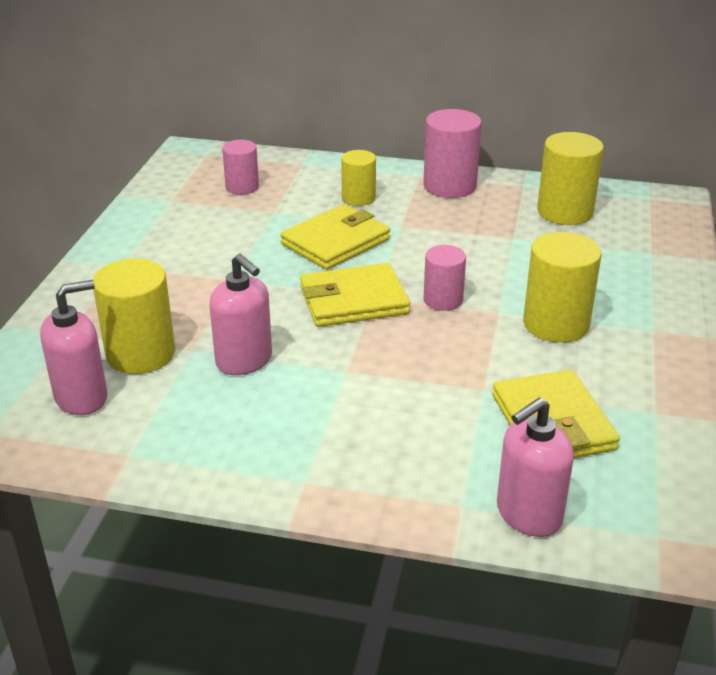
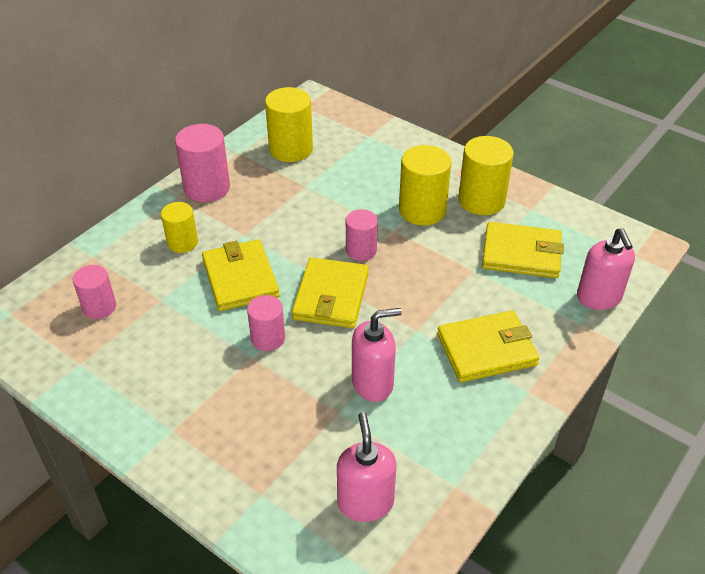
camera: 65 degrees left, 10 degrees up
yellow cylinder [93,259,175,374] -> yellow cylinder moved to [459,136,514,215]
none -> pink cylinder [247,295,285,351]
none -> yellow wallet [437,310,540,382]

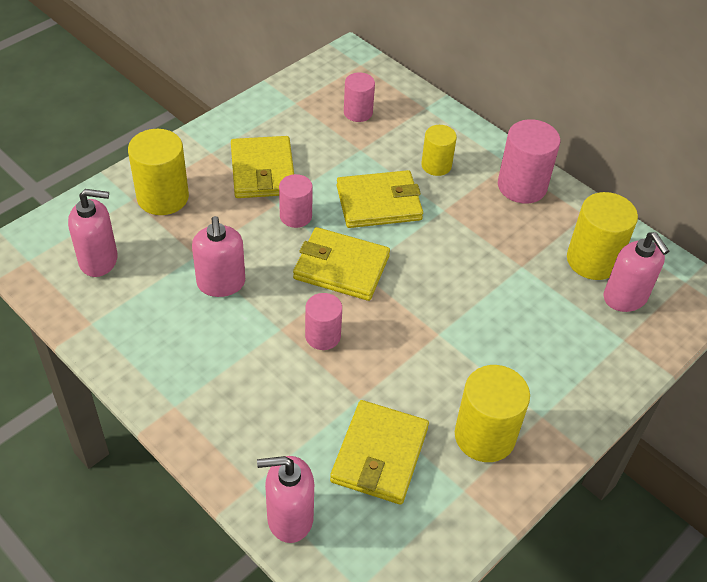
camera: 95 degrees right, 5 degrees up
pink cylinder [346,209,378,261] -> pink cylinder moved to [305,293,342,350]
yellow cylinder [399,145,451,225] -> yellow cylinder moved to [128,129,189,215]
yellow wallet [437,310,540,382] -> yellow wallet moved to [231,136,294,198]
none -> pink soap dispenser [603,232,669,312]

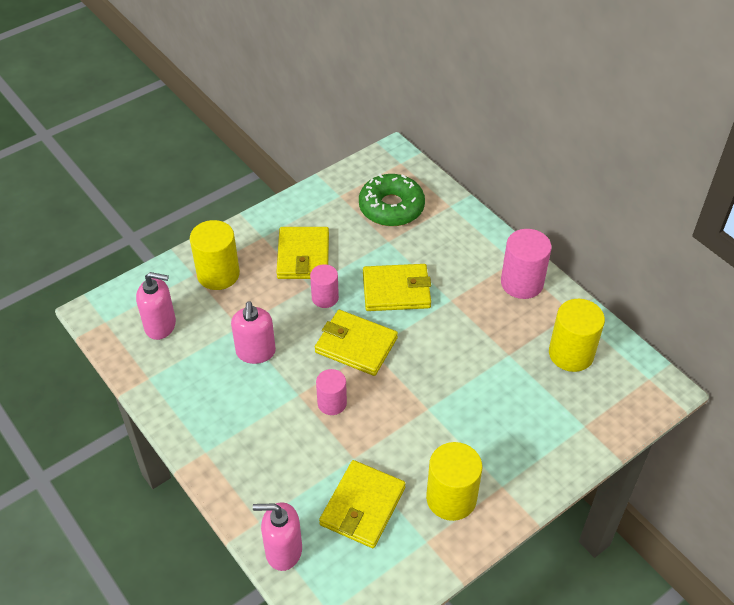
camera: 10 degrees right, 0 degrees up
pink cylinder [344,73,375,122] -> green donut [359,173,425,226]
yellow cylinder [421,125,457,176] -> none
pink soap dispenser [603,232,669,312] -> none

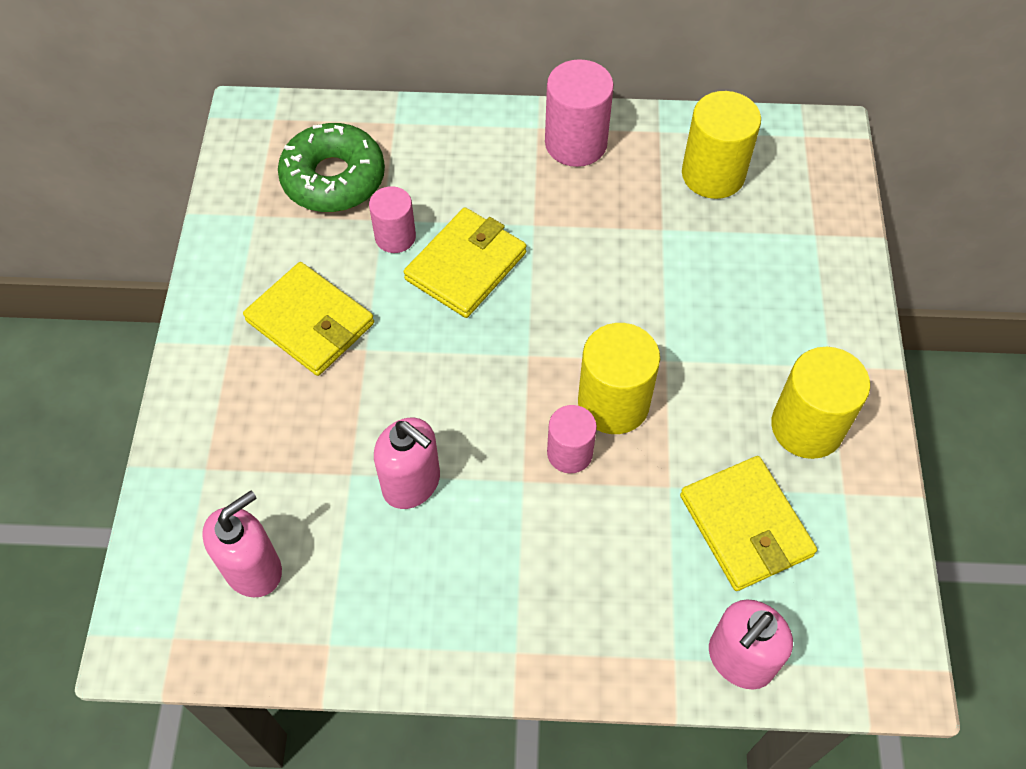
camera: 50 degrees left, 10 degrees up
yellow cylinder [190,220,240,290] -> yellow cylinder moved to [578,323,660,434]
pink cylinder [310,264,339,308] -> pink cylinder moved to [369,186,416,253]
yellow wallet [315,310,398,376] -> none

